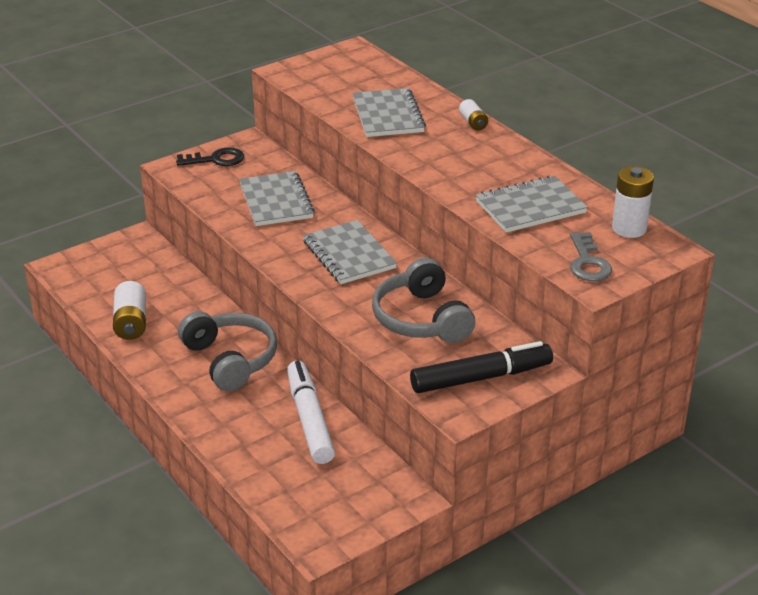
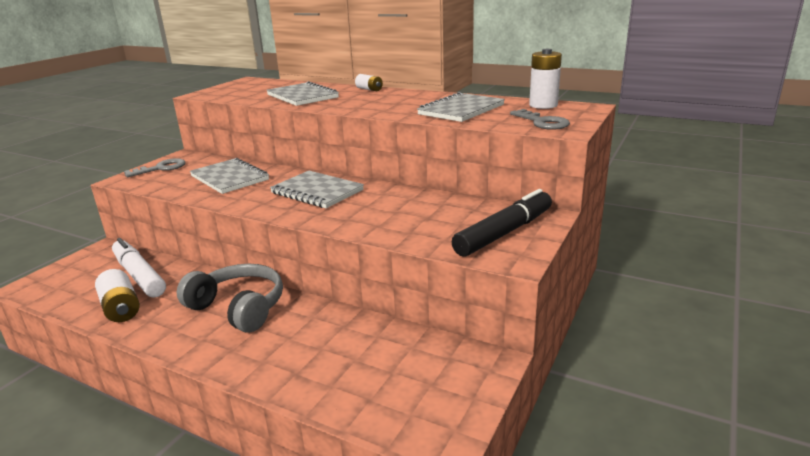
camera: 25 degrees left, 10 degrees down
black key [176,147,244,166] -> grey key [124,158,186,177]
white marker [287,361,335,464] -> white marker moved to [112,238,166,298]
grey headphones [372,258,475,343] -> none

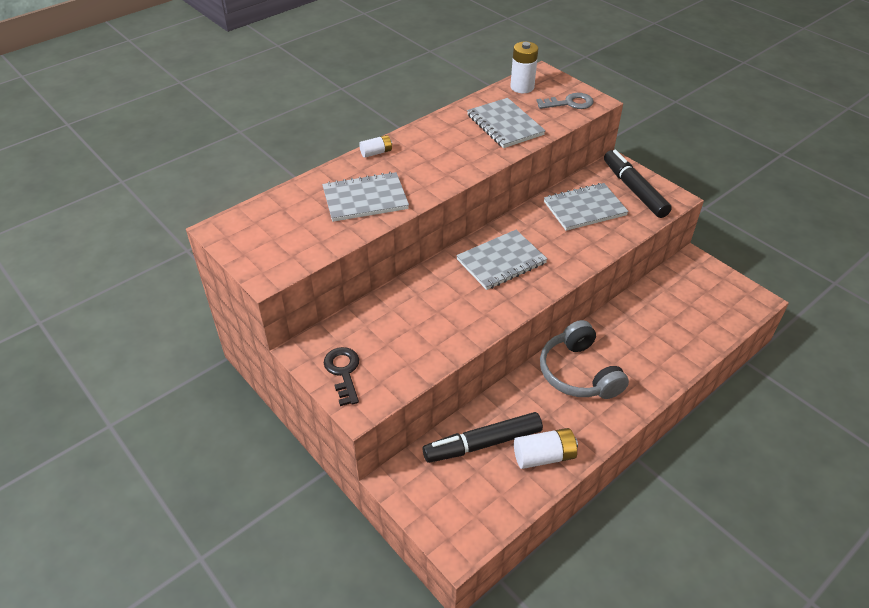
camera: 70 degrees left, 20 degrees up
white marker [112,238,166,298] -> black marker [422,412,543,463]
grey key [124,158,186,177] -> black key [324,347,359,406]
grey headphones [177,264,283,333] -> grey headphones turned 75 degrees counterclockwise [540,320,629,399]
grey notebook [190,158,269,194] -> grey notebook moved to [544,183,629,231]

